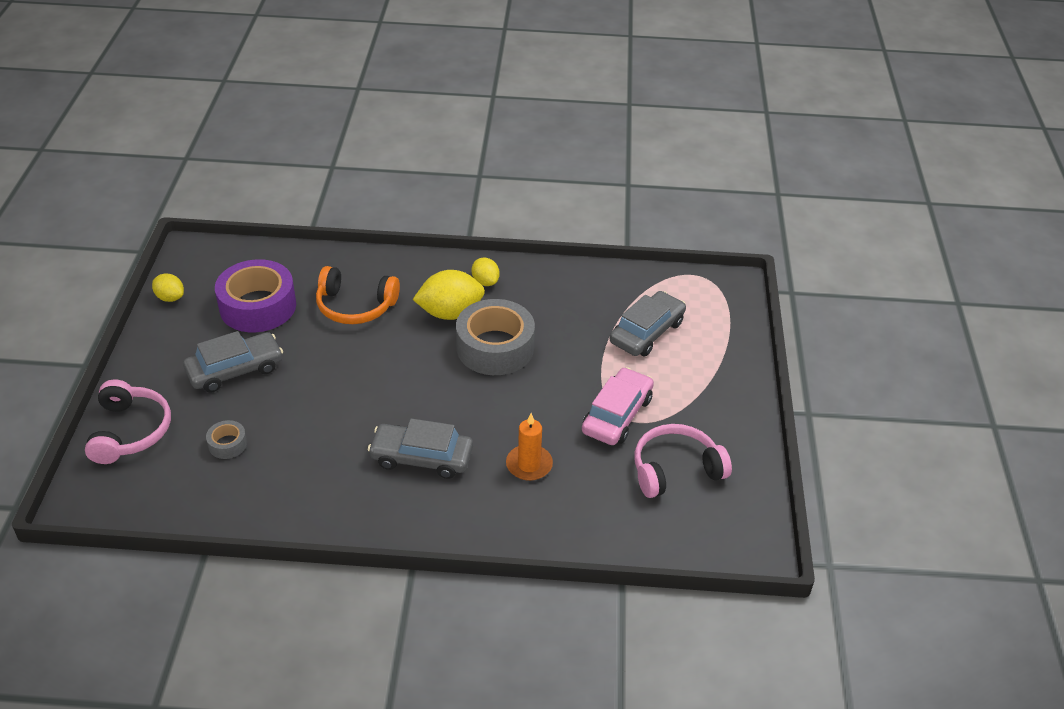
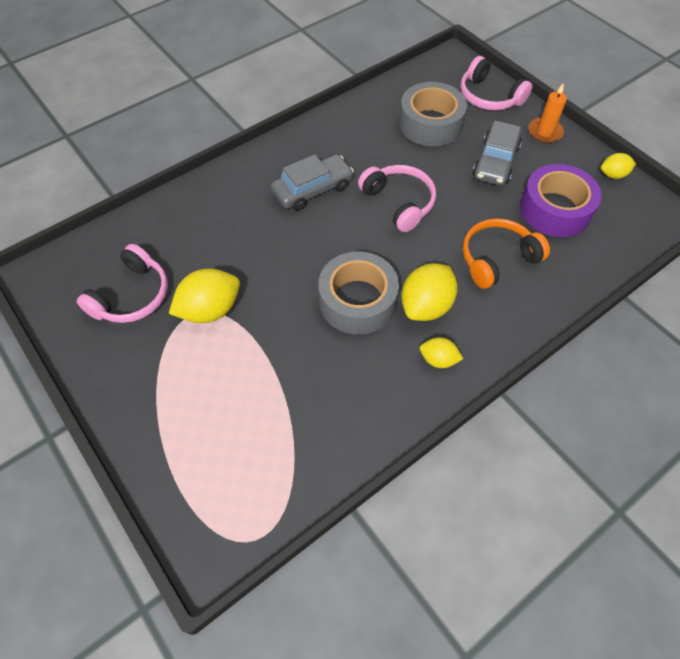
camera: 140 degrees right, 15 degrees up
grey tape [206,420,247,459] -> grey tape [399,82,467,146], size x2.24
orange candle [506,413,553,481] -> orange candle moved to [528,84,567,143]
pink car [582,367,654,445] -> yellow lemon [169,268,240,323]
grey car [610,291,686,356] -> none
none -> pink headphones [358,165,436,232]

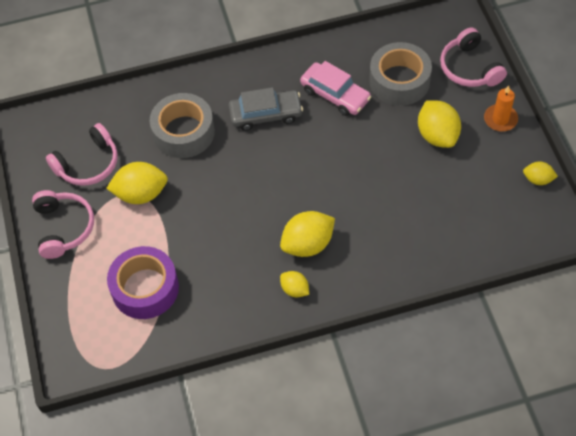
camera: 25 degrees right, 0 degrees up
grey tape [318,252,399,335] -> grey tape moved to [150,93,215,158]
pink headphones [358,165,436,232] -> pink headphones moved to [32,190,94,259]
orange headphones [463,218,550,289] -> none
grey car [473,121,522,186] -> yellow lemon [418,100,461,148]
purple tape [520,164,602,237] -> purple tape moved to [107,246,179,319]
none -> pink car [300,61,371,116]

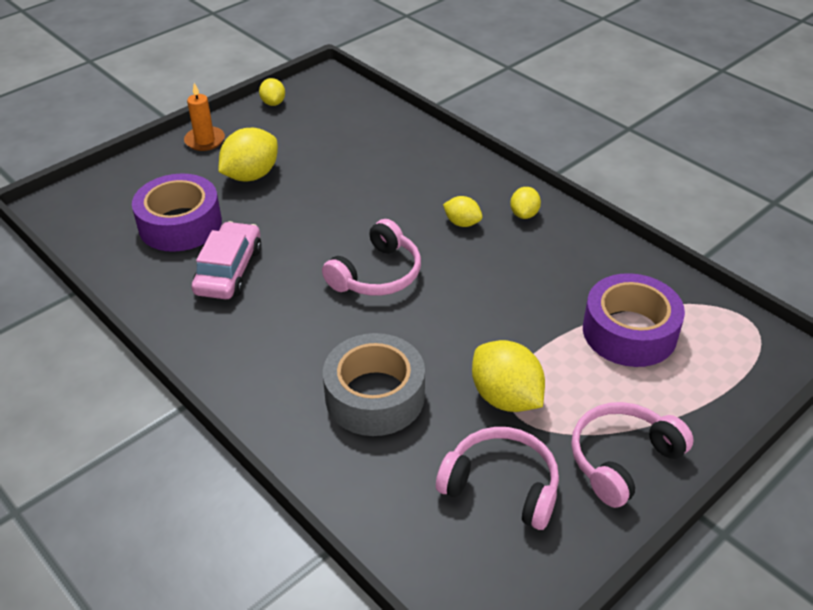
camera: 120 degrees left, 15 degrees down
grey car [229,87,303,131] -> none
yellow lemon [280,211,335,257] -> yellow lemon [443,196,483,227], size x0.56
grey tape [369,42,432,106] -> purple tape [132,174,222,252]
pink headphones [440,27,507,87] -> pink headphones moved to [322,219,421,296]

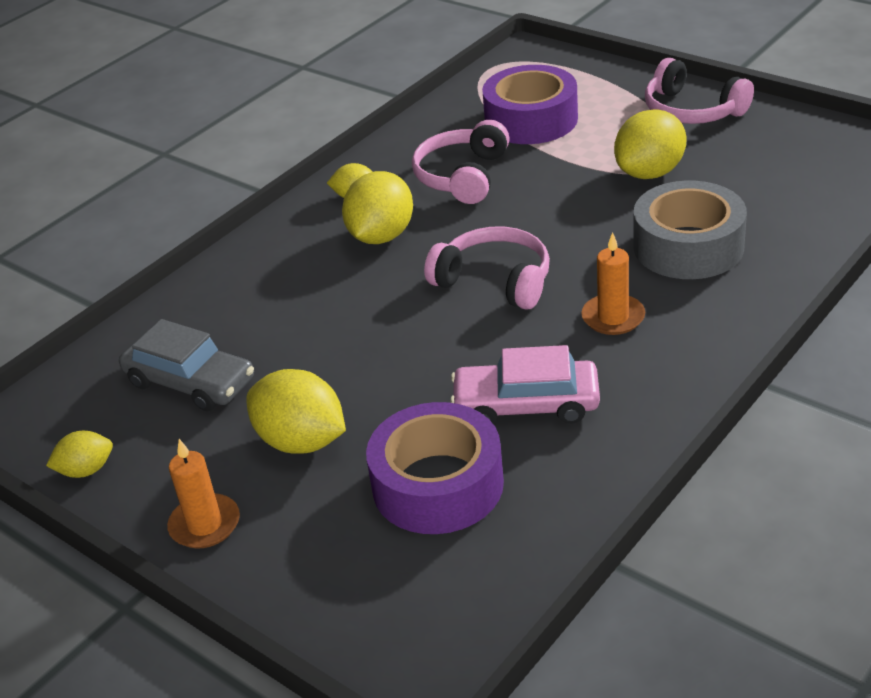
camera: 95 degrees left, 5 degrees down
pink headphones [436,427,559,530] -> pink headphones moved to [412,120,510,204]
yellow lemon [443,196,483,227] -> yellow lemon [342,171,413,244], size x1.79
none -> grey car [119,319,254,412]
none -> orange candle [581,232,645,335]

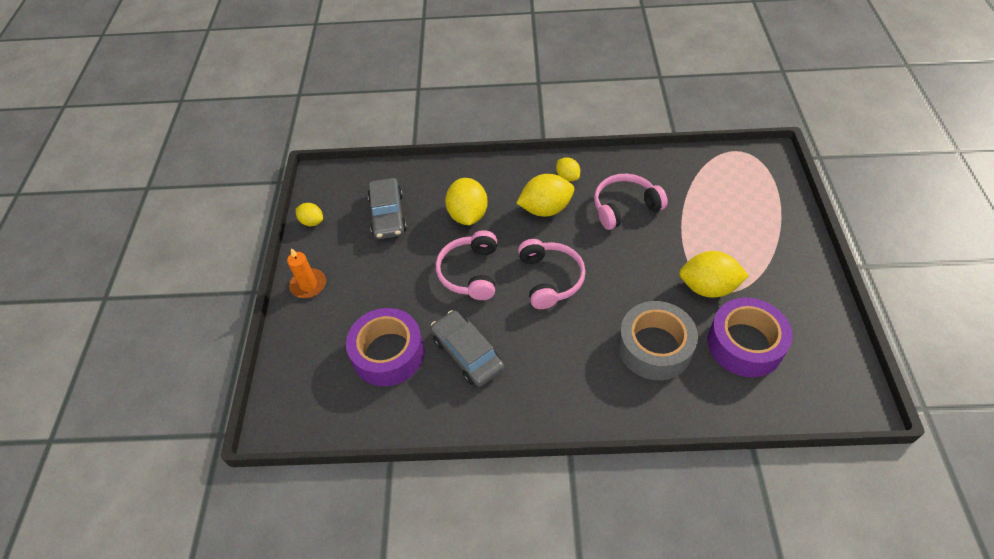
camera: 50 degrees right, 15 degrees up
yellow lemon [246,369,346,454] -> yellow lemon moved to [445,178,488,225]
pink car [450,345,600,424] -> grey car [430,310,504,387]
purple tape [482,65,578,144] -> purple tape moved to [707,298,793,377]
orange candle [581,232,645,335] -> none
pink headphones [645,58,754,124] -> pink headphones moved to [436,230,497,300]

